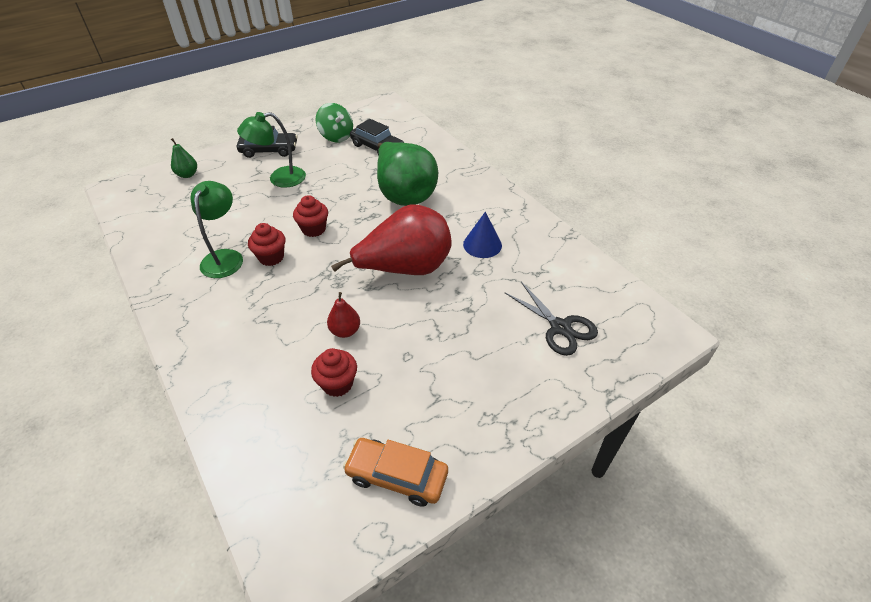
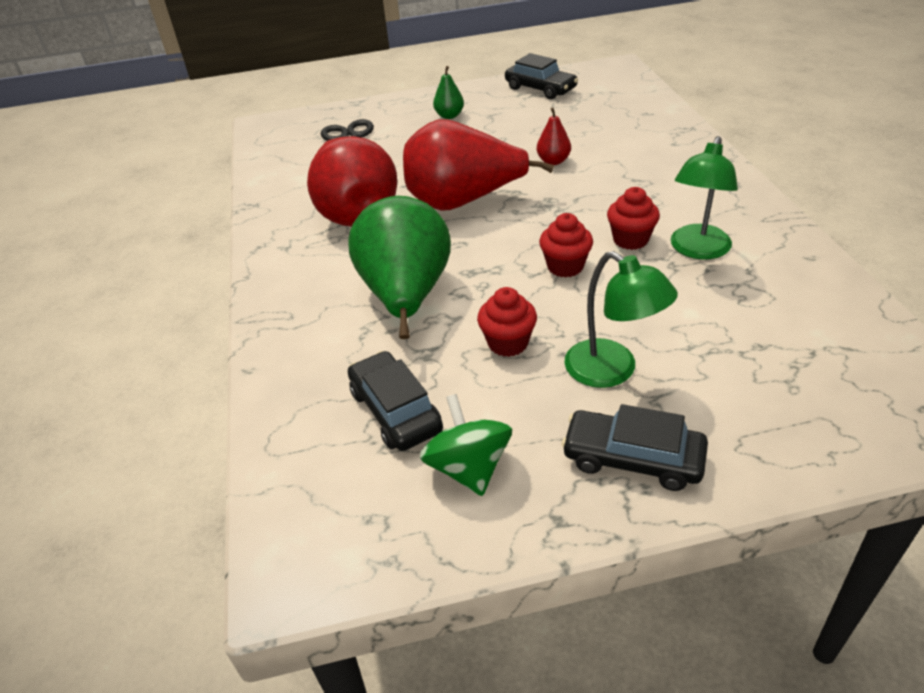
camera: 155 degrees left, 5 degrees down
green pear [171,138,197,178] -> green pear moved to [433,66,464,119]
green lamp [237,112,306,188] -> green lamp turned 45 degrees clockwise [564,251,678,388]
red cupcake [311,348,357,397] -> red cupcake moved to [477,287,537,357]
orange car [343,438,448,507] -> black car [505,53,578,99]
blue cone [463,212,502,258] -> red pear [307,136,397,227]

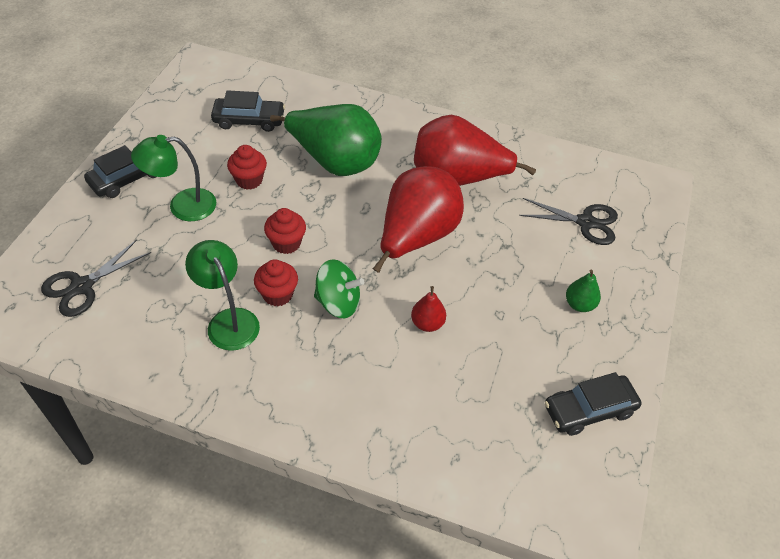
camera: 115 degrees right, 10 degrees up
green spinning top [420,394,512,496] -> green spinning top moved to [314,259,364,318]
none -> black scissors [41,240,151,317]

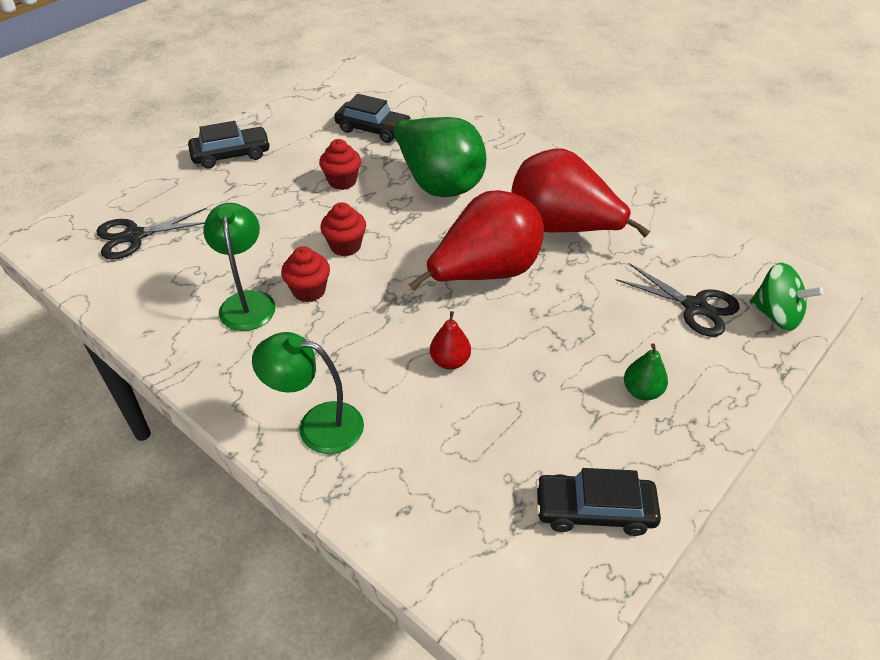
camera: 25 degrees right, 5 degrees down
green lamp [131,135,216,221] -> green lamp moved to [252,332,364,454]
green spinning top [314,259,364,318] -> green spinning top moved to [750,263,823,331]

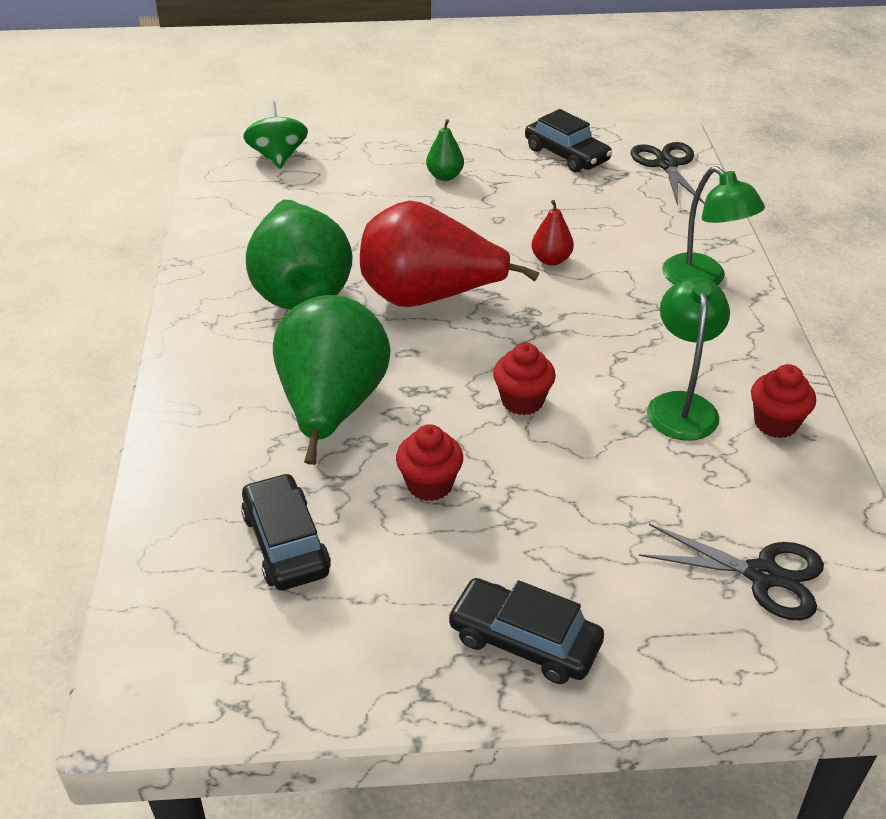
camera: 135 degrees left, 5 degrees down
green lamp [203,203,276,331] -> green lamp turned 150 degrees clockwise [647,277,730,441]
red cupcake [281,246,330,302] -> red cupcake moved to [751,364,816,438]
red pear [511,149,650,238] -> green pear [246,200,353,310]
black scissors [615,263,740,337] -> black scissors moved to [630,142,705,206]

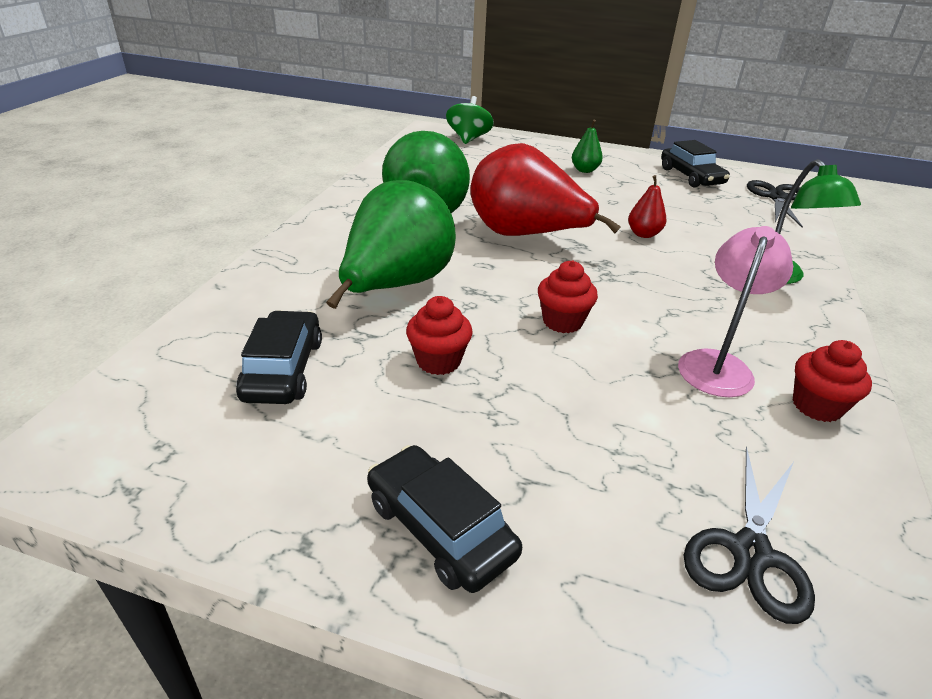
camera: 20 degrees right, 5 degrees down
black scissors [639,524,824,620] -> black scissors turned 75 degrees clockwise [684,447,815,624]
green lamp [647,277,730,441] -> pink lamp [678,226,793,397]

